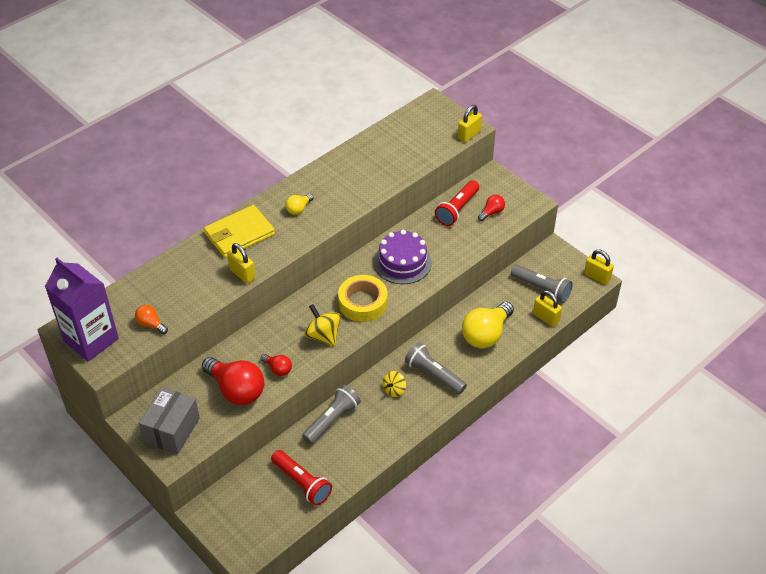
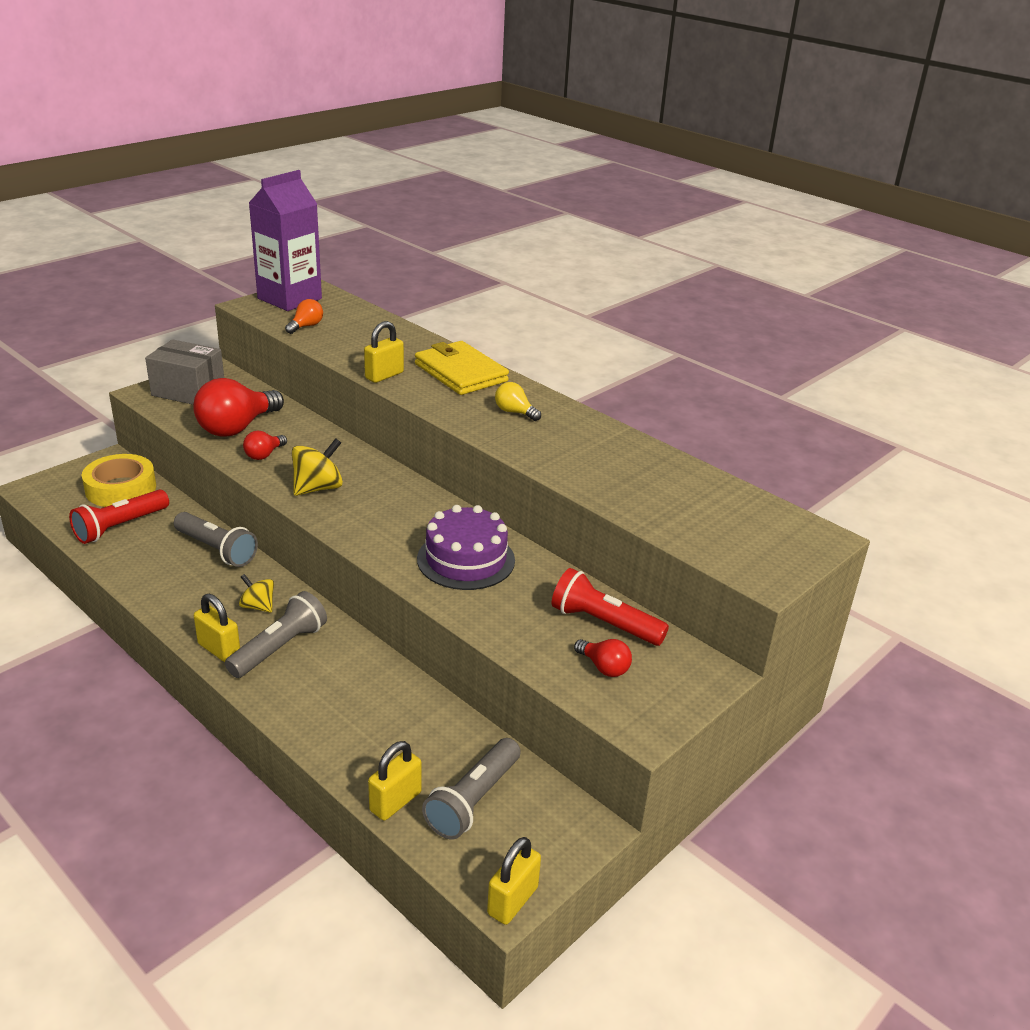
camera: 85 degrees right, 15 degrees down
yellow tape [338,275,387,322] -> yellow tape moved to [82,454,156,507]
yellow padlock [458,105,482,143] -> yellow padlock moved to [194,594,240,662]
yellow light bulb [462,302,514,348] -> none

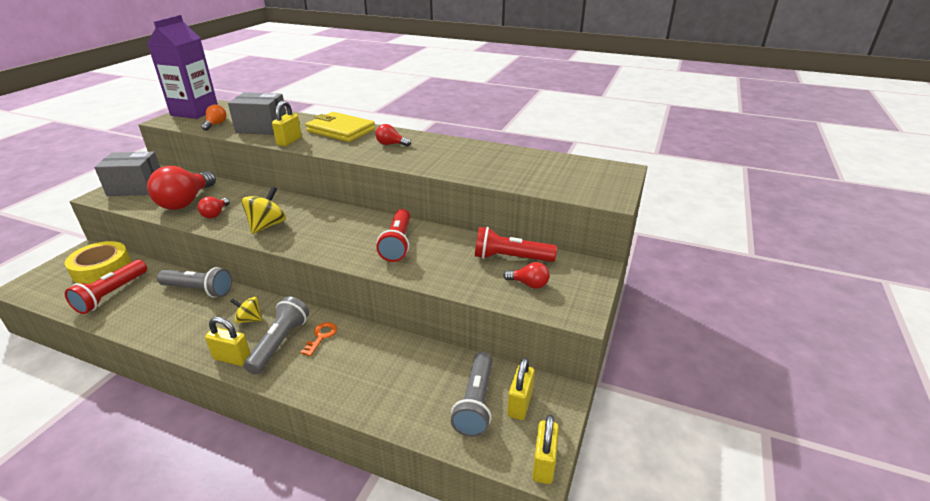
camera: 20 degrees left, 0 degrees up
yellow padlock [368,741,422,821] -> yellow padlock moved to [507,358,535,420]
purple cake [417,505,515,590] -> red flashlight [376,209,410,262]
yellow light bulb [495,382,541,421] -> red light bulb [376,124,411,146]
none -> grey box [228,92,286,135]
none -> orange key [300,322,337,356]

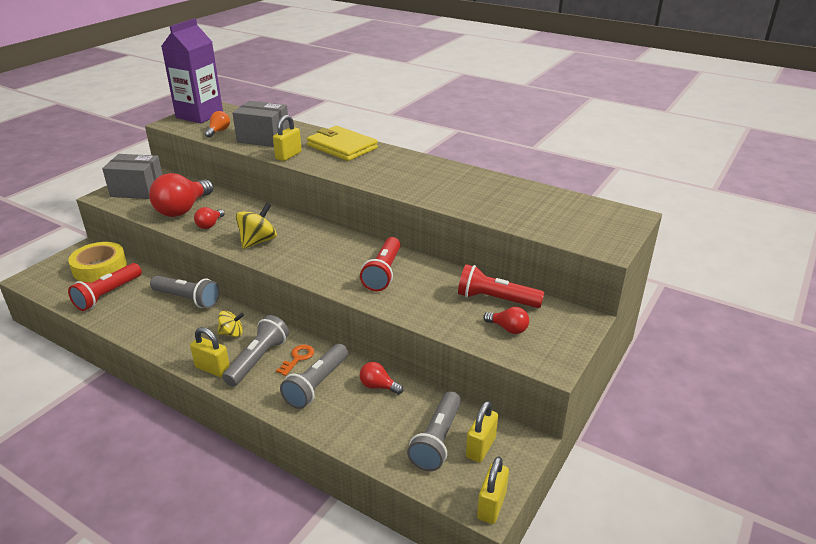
camera: 10 degrees right, 0 degrees up
yellow spinning top [230,297,262,323] -> yellow spinning top turned 150 degrees clockwise [218,311,244,337]
red light bulb [376,124,411,146] -> red light bulb moved to [359,362,403,395]
none -> grey flashlight [280,344,348,409]

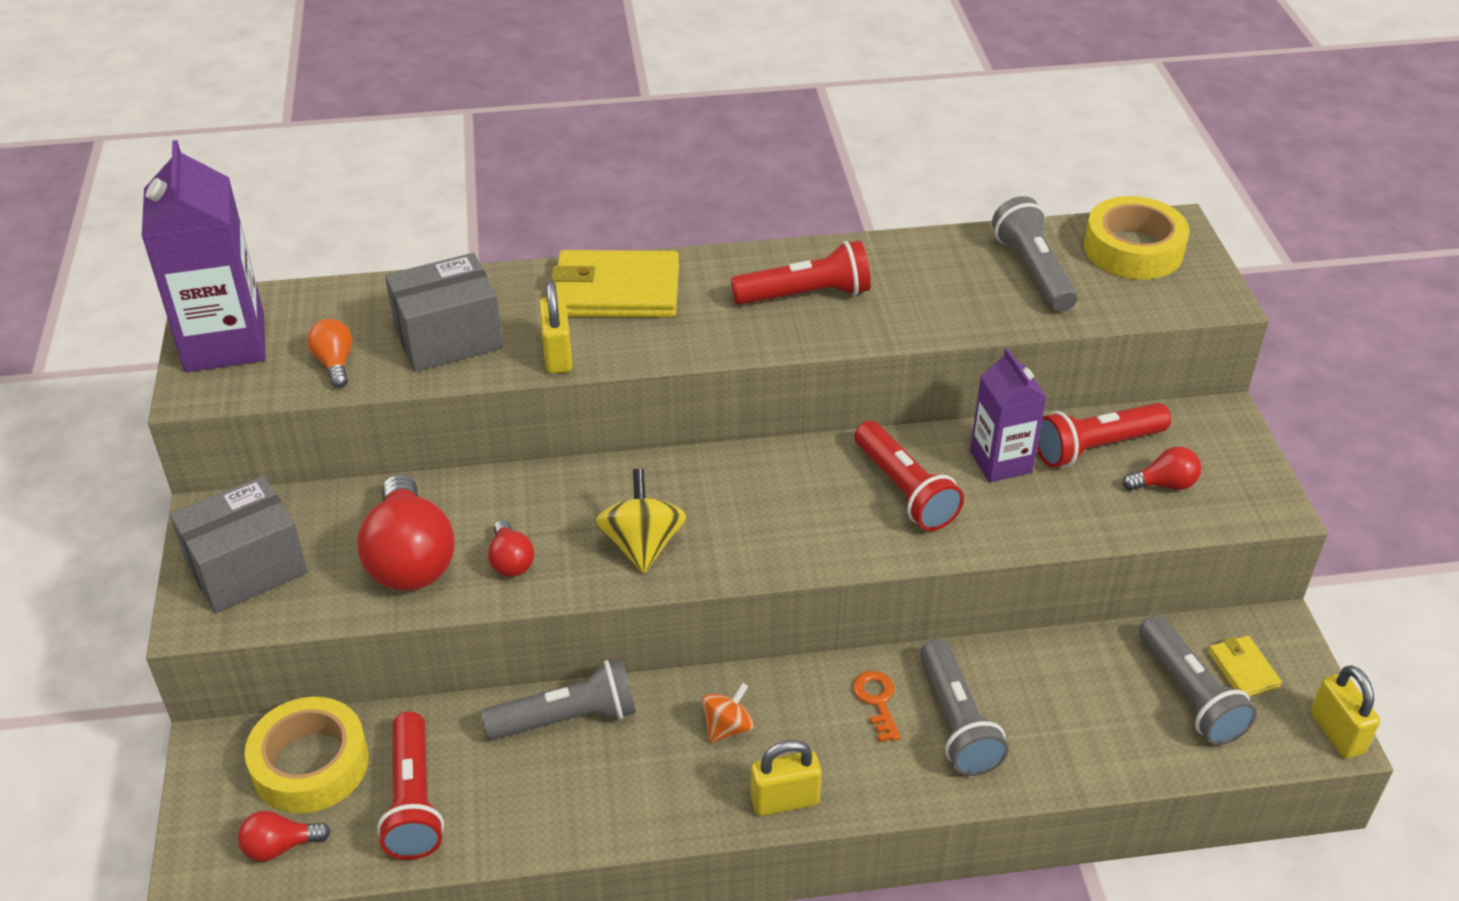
camera: 40 degrees left, 10 degrees up
yellow spinning top [218,311,244,337] -> orange spinning top [702,683,754,743]
grey flashlight [222,315,289,387] -> grey flashlight moved to [992,196,1078,312]
red light bulb [359,362,403,395] -> red light bulb moved to [238,811,331,862]
yellow padlock [466,401,498,463] -> yellow wallet [1208,636,1282,696]
none -> red flashlight [731,240,871,305]
none -> purple carton [970,348,1047,482]
none -> yellow tape [1084,196,1189,280]

